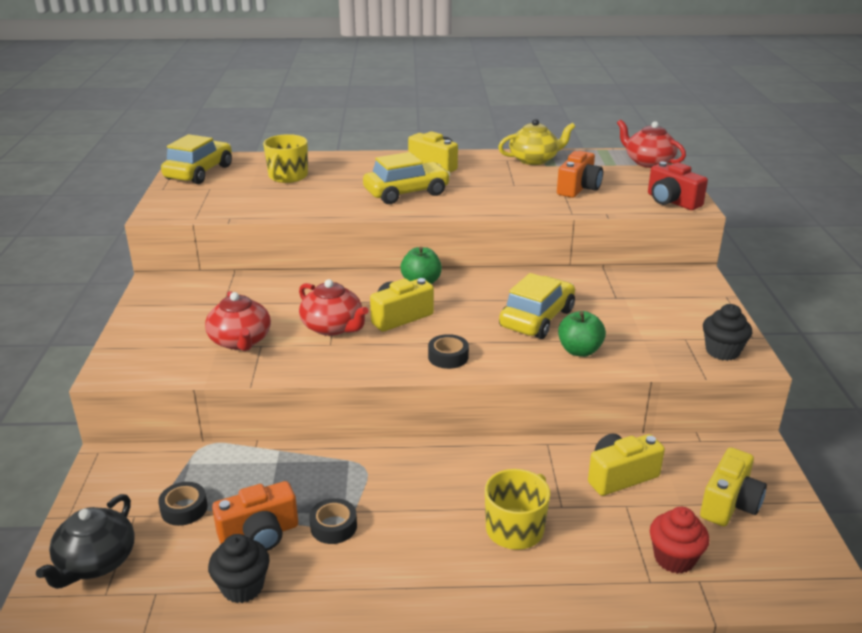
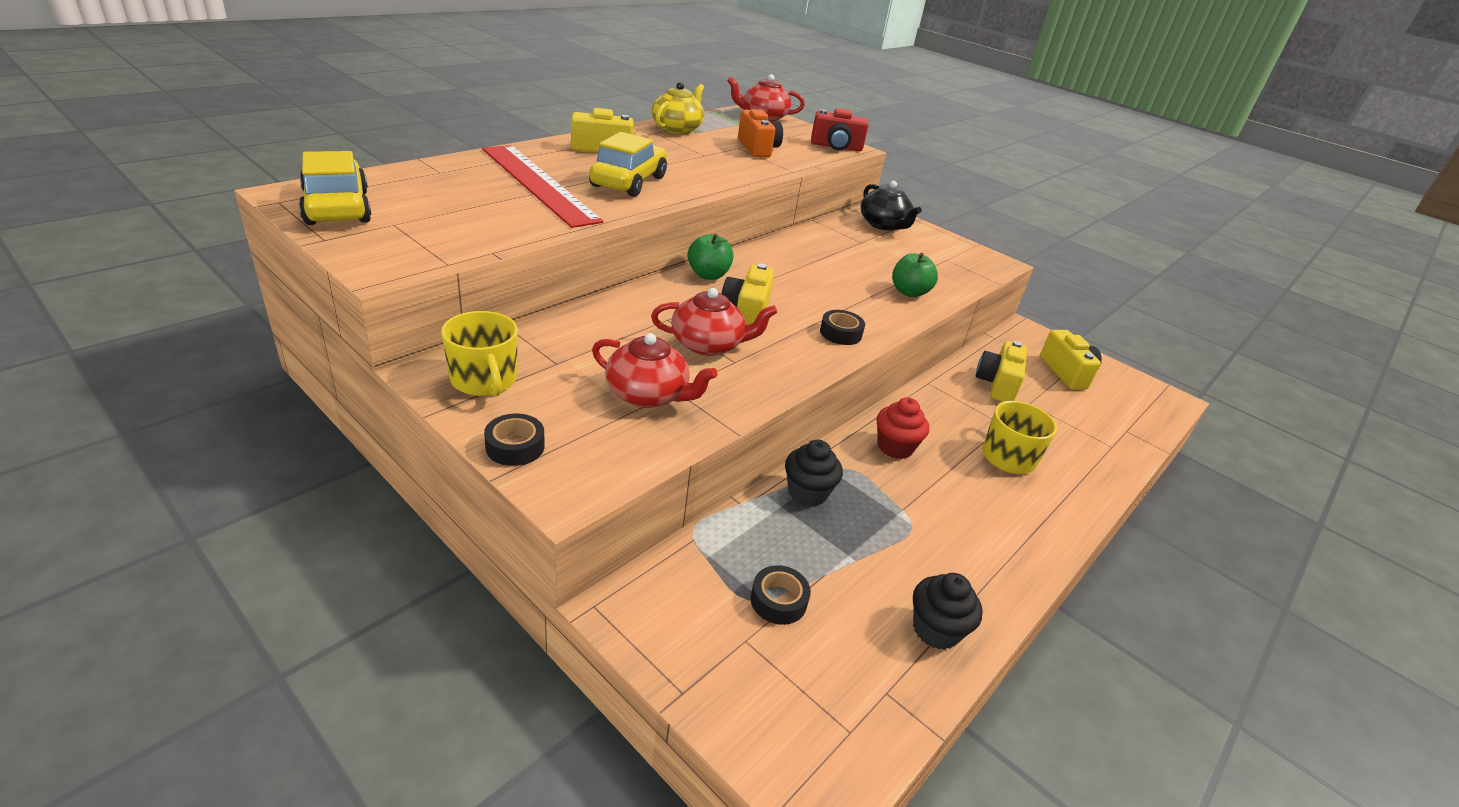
camera: 50 degrees left, 5 degrees up
black teapot [36,494,135,589] -> black teapot moved to [861,181,922,231]
orange camera [212,481,298,551] -> none
yellow mug [263,134,308,183] -> yellow mug moved to [441,311,518,396]
black tape [309,498,357,544] -> black tape moved to [484,414,545,466]
yellow car [499,273,575,339] -> none
red cupcake [650,507,709,574] -> red cupcake moved to [877,397,929,459]
black cupcake [703,304,752,361] -> black cupcake moved to [785,440,843,507]
none -> red ruler [482,145,603,228]

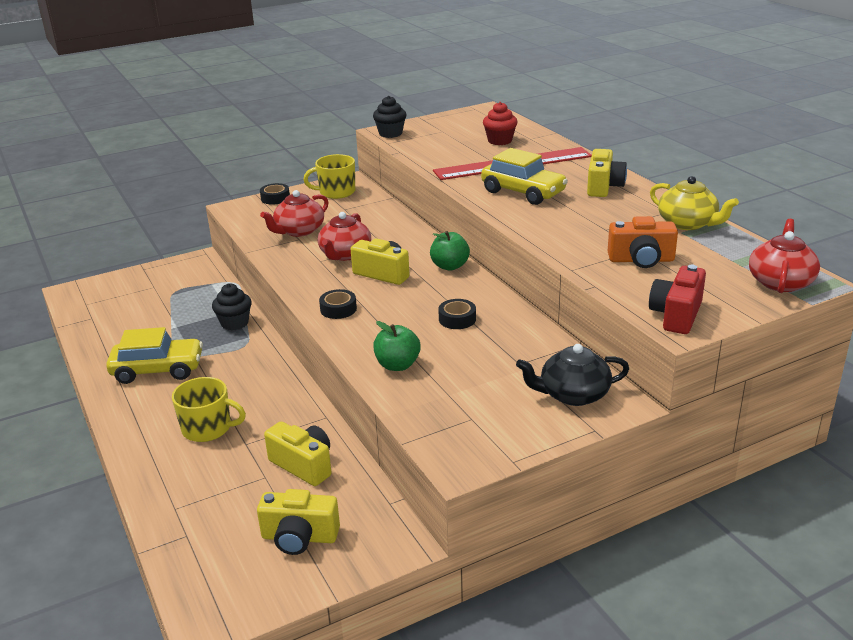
camera: 115 degrees right, 5 degrees down
yellow car [299,151,372,225] -> yellow car moved to [106,327,203,384]
black tape [750,565,811,625] -> black tape moved to [438,299,476,329]
red cupcake [877,397,929,459] -> red cupcake moved to [483,102,518,145]
black cupcake [913,573,983,650] -> black cupcake moved to [373,96,406,138]

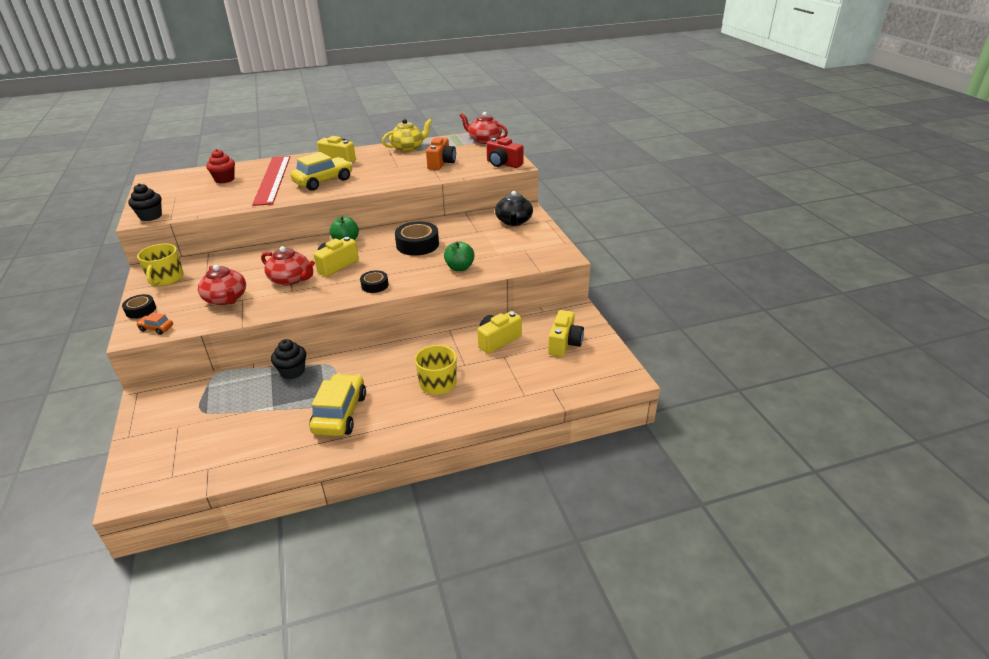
camera: 80 degrees left, 5 degrees up
black tape [438,299,476,329] -> black tape [395,222,439,256], size x1.75
none -> orange car [136,312,173,335]

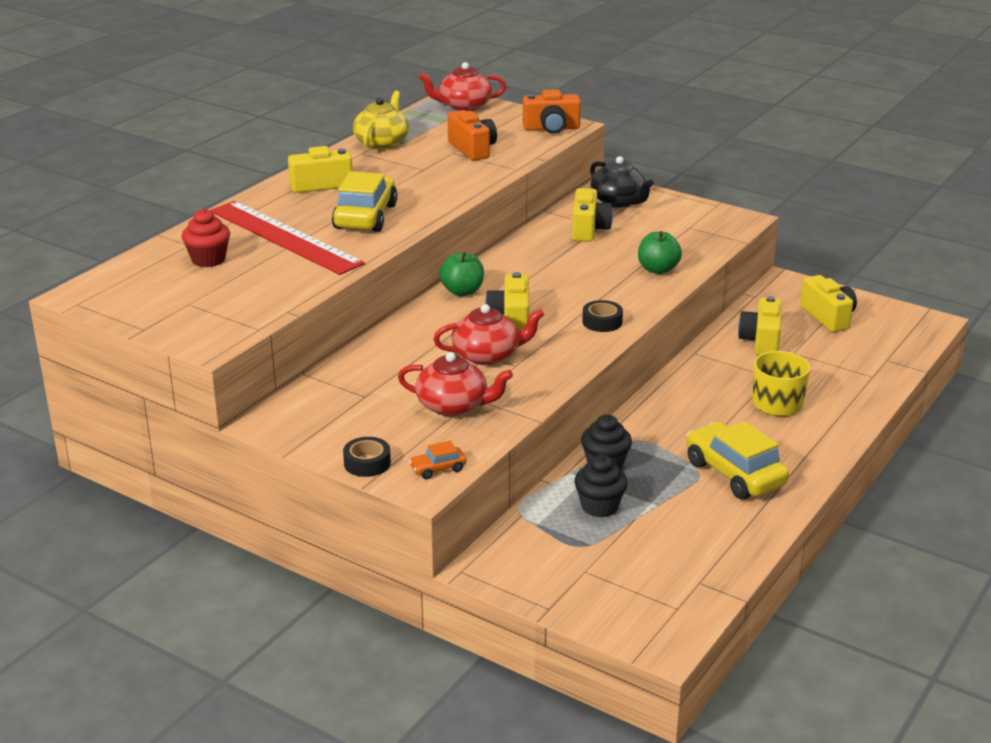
camera: 40 degrees left, 5 degrees down
black cupcake [128,184,162,221] -> black cupcake moved to [574,455,628,518]
yellow mug [137,243,184,286] -> none
black tape [395,222,439,256] -> none
red camera [486,137,524,168] -> orange camera [523,90,581,134]
none -> yellow camera [572,188,613,242]

